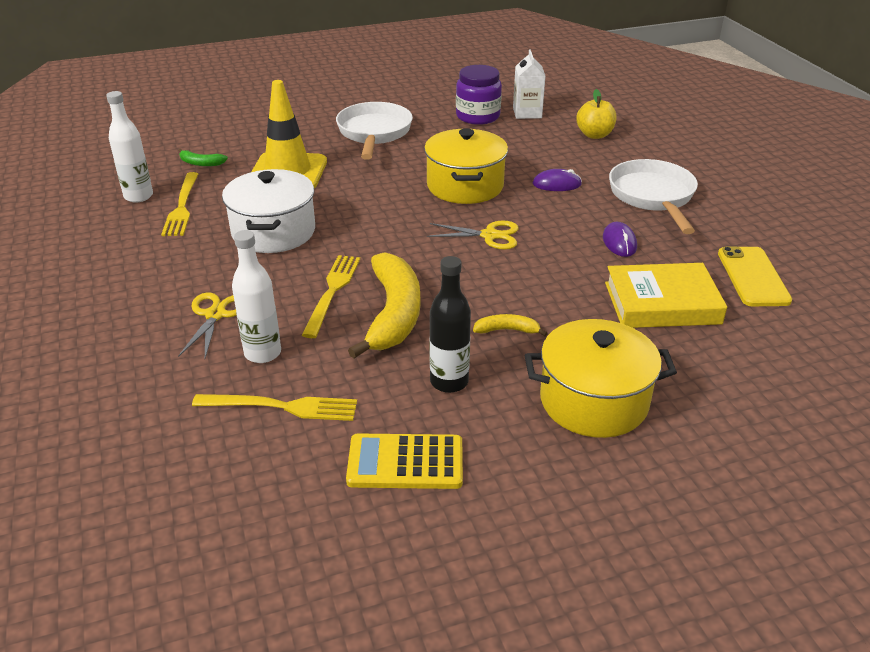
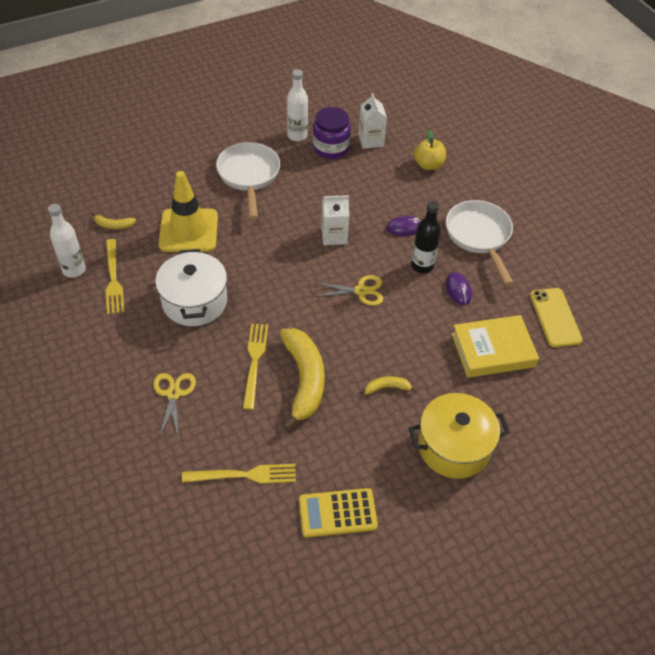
camera: 10 degrees left, 15 degrees up
green banana [178,149,228,166] -> yellow banana [92,212,136,229]
white bottle [232,230,281,363] -> white bottle moved to [287,69,308,141]
yellow pot [424,128,508,204] -> white carton [321,195,349,245]
black bottle [430,256,471,393] -> black bottle moved to [411,201,441,273]

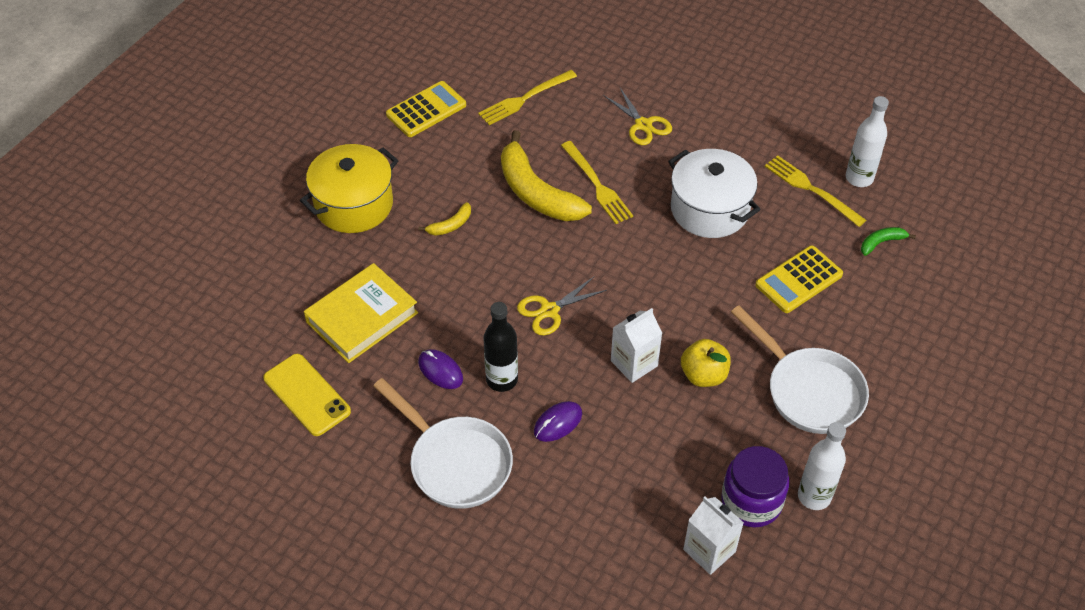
camera: 150 degrees right, 0 degrees up
yellow banana [92,212,136,229] -> green banana [861,227,916,256]
yellow traffic cone [158,171,218,252] -> yellow calculator [755,245,843,313]
yellow apple [414,130,446,170] -> yellow apple moved to [681,339,731,387]

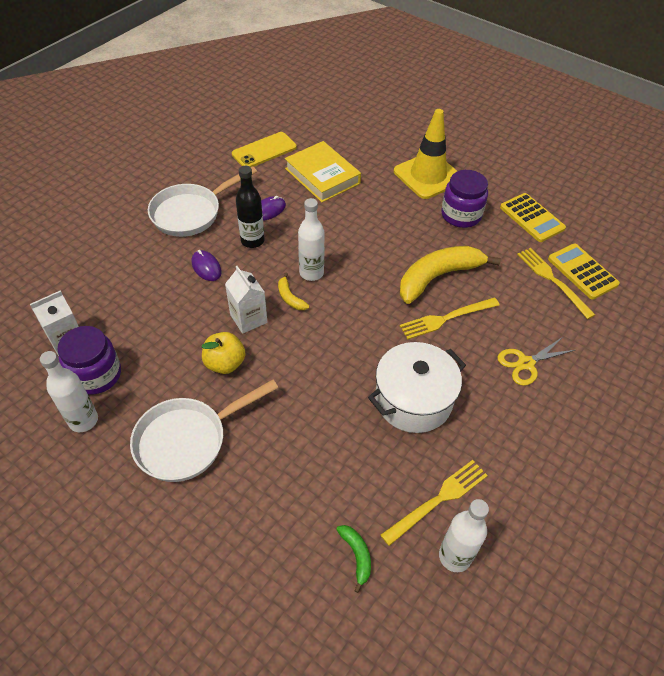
camera: 95 degrees right, 0 degrees up
yellow pot [300,144,399,233] -> yellow traffic cone [394,109,457,199]
yellow banana [418,202,471,236] -> yellow banana moved to [278,272,309,310]
yellow scissors [517,276,607,335] -> white bottle [298,198,325,281]
yellow calculator [755,245,843,313] -> yellow calculator moved to [548,244,620,299]
none -> purple jar [441,170,488,228]

